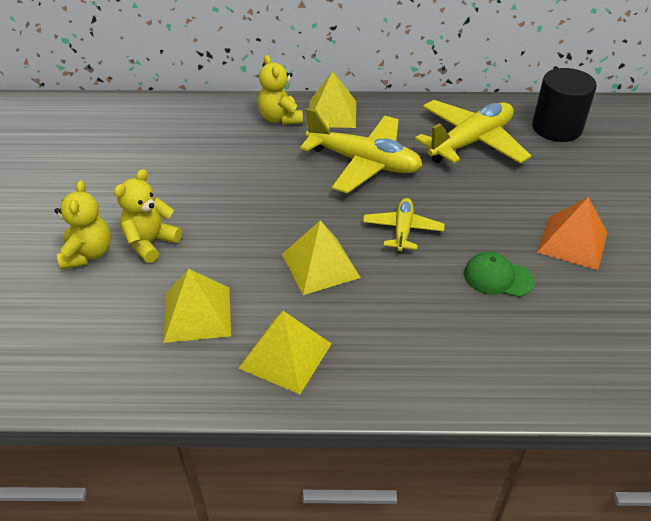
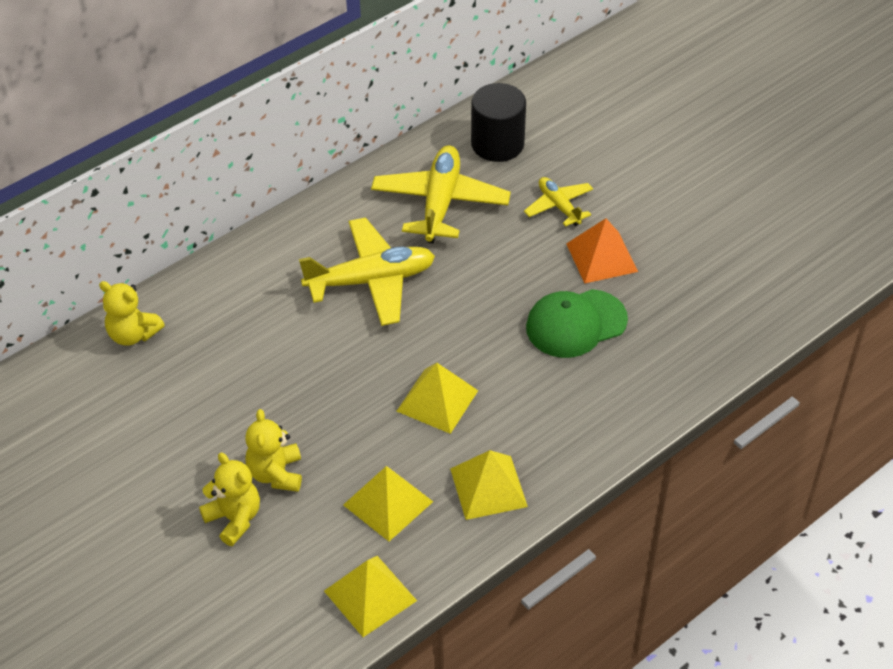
camera: 40 degrees left, 5 degrees up
yellow teddy bear [258,55,303,125] -> yellow teddy bear moved to [99,281,165,346]
yellow pyramid [307,71,356,128] -> yellow pyramid moved to [324,556,417,637]
yellow plane [363,198,445,253] -> yellow plane moved to [524,177,593,227]
green cap [464,252,535,297] -> green cap [526,289,628,358], size x1.60

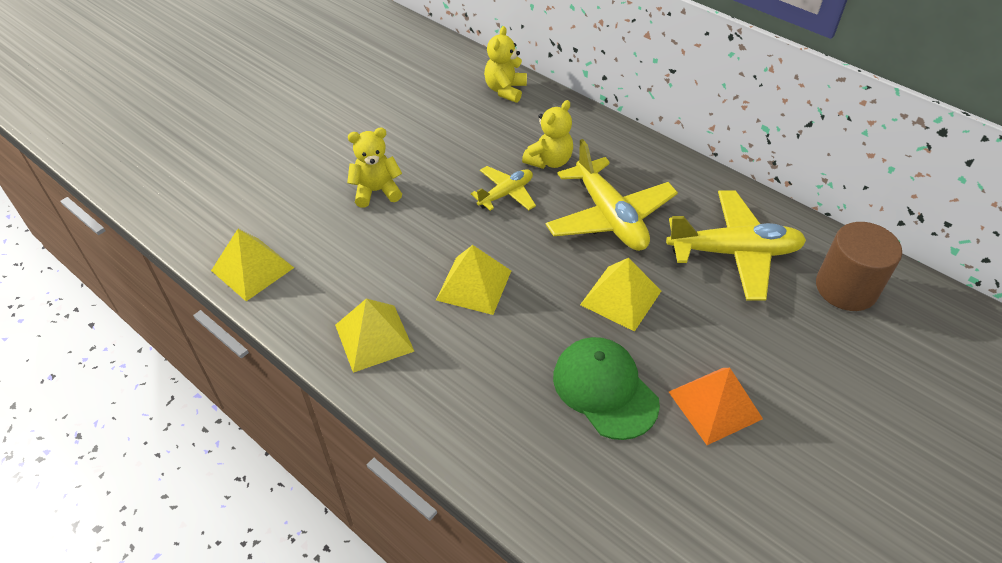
camera: 80 degrees right, 0 degrees up
yellow teddy bear [199,453,260,546] -> yellow teddy bear moved to [522,100,573,169]
yellow pyramid [343,466,433,541] -> yellow pyramid moved to [580,258,661,332]
black cylinder [471,83,526,162] -> brown cylinder [816,222,902,311]
yellow plane [524,177,593,227] -> yellow plane moved to [471,166,536,211]

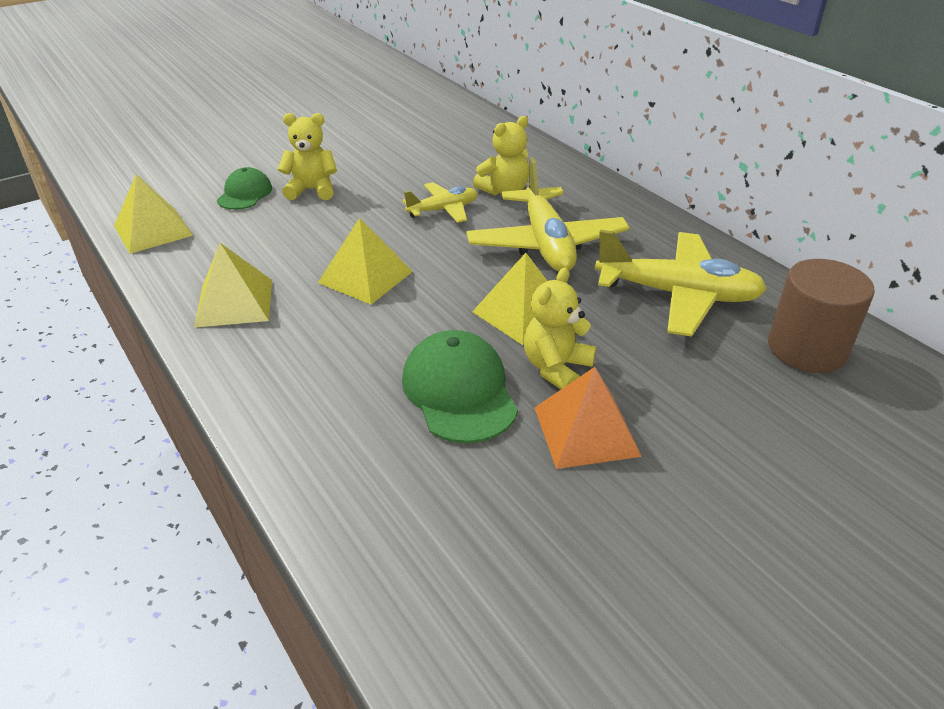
camera: 15 degrees right, 10 degrees down
yellow teddy bear [484,26,527,103] -> yellow teddy bear moved to [524,268,596,389]
none -> green cap [217,167,272,210]

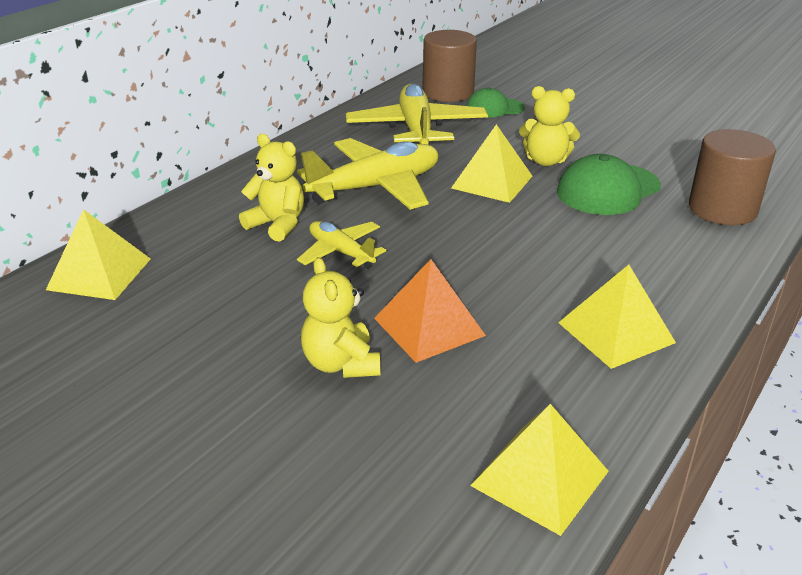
camera: 110 degrees left, 5 degrees down
green cap [217,167,272,210] -> green cap moved to [466,88,525,118]
yellow pyramid [318,218,413,305] -> yellow pyramid moved to [46,209,151,300]
orange pyramid [534,367,642,469] -> orange pyramid moved to [374,259,486,363]
none -> brown cylinder [689,129,776,225]

